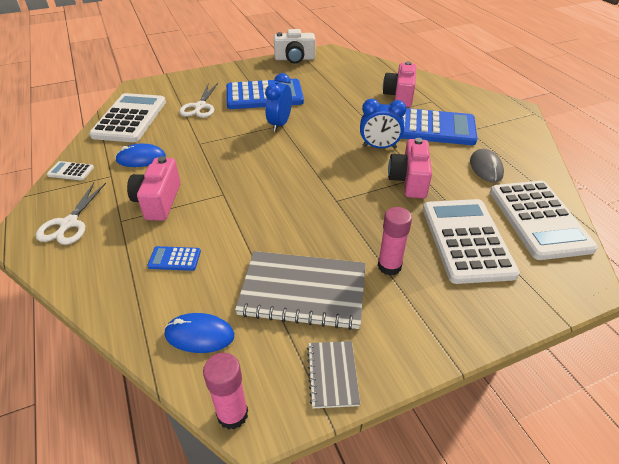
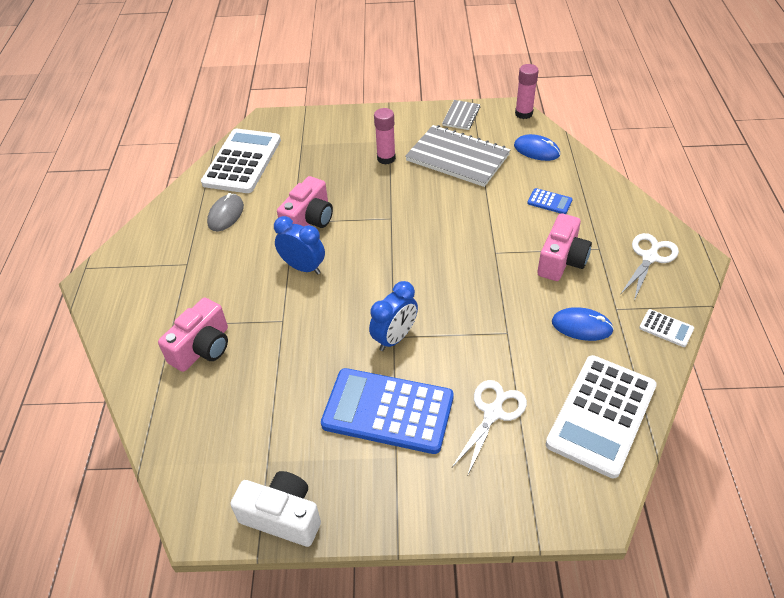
camera: 155 degrees left, 5 degrees up
blue calculator [401,108,477,145] -> none
white calculator [423,199,520,284] -> none

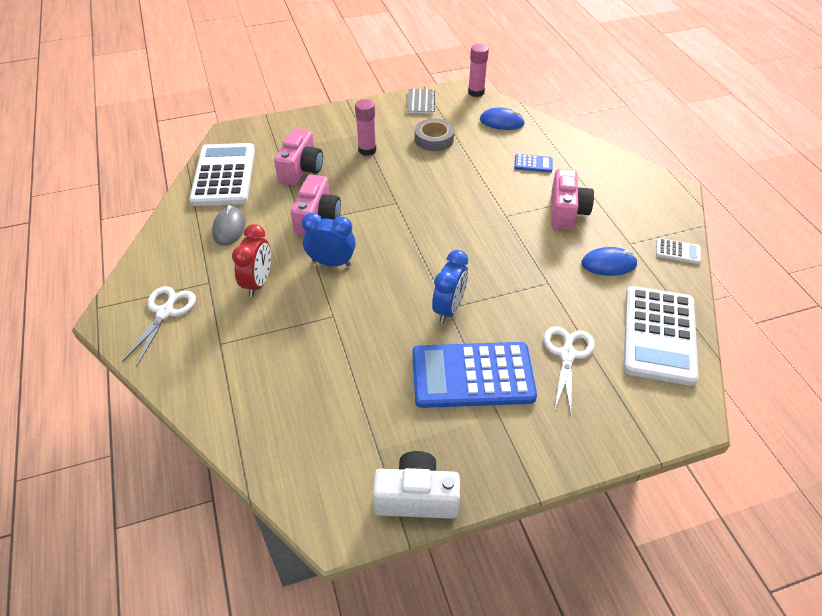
camera: 20 degrees left, 0 degrees up
pink camera [158,298,228,372] -> pink camera moved to [274,128,323,185]
grey notebook [405,125,511,187] -> grey tape [415,118,454,151]
white scissors [620,233,679,300] -> white scissors moved to [122,286,196,366]
none -> red clock [232,224,271,297]

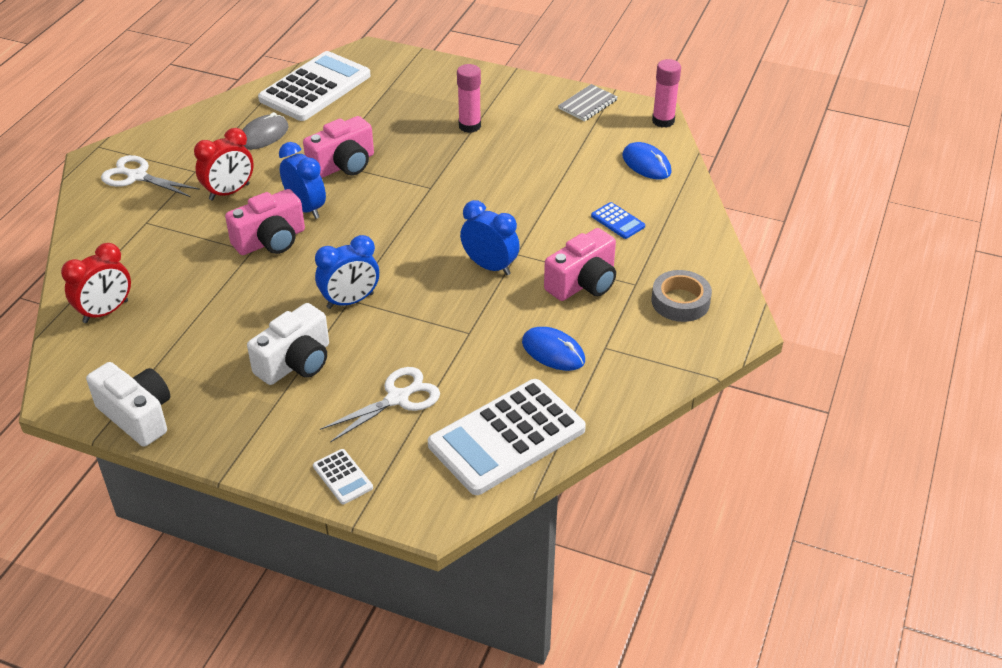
camera: 40 degrees right, 5 degrees down
white scissors [122,286,196,366] -> white scissors turned 120 degrees counterclockwise [101,155,200,197]
pink camera [274,128,323,185] -> pink camera moved to [225,189,305,255]
blue calculator [413,342,537,408] -> white camera [247,303,329,385]
grey tape [415,118,454,151] -> grey tape moved to [652,270,712,322]
white calculator [656,238,701,264] -> white calculator moved to [313,449,373,504]
none -> red clock [61,243,131,323]
none -> blue clock [460,200,520,275]

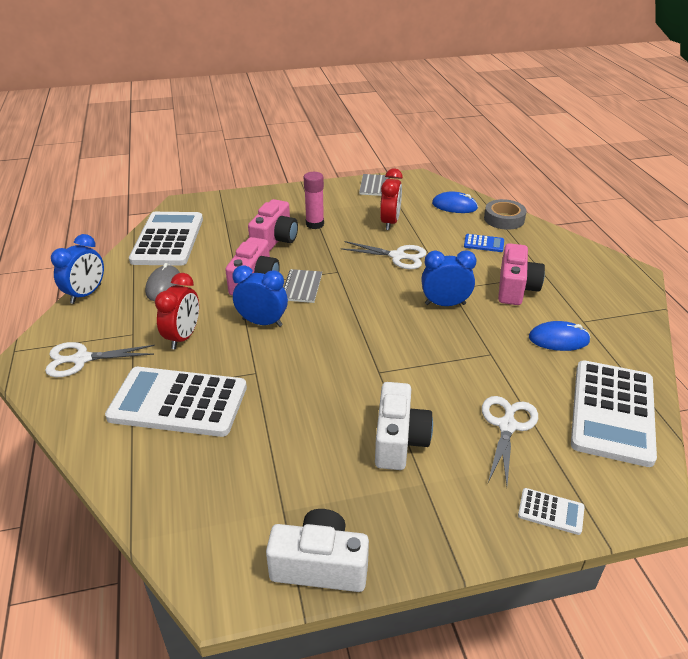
camera: 35 degrees left, 5 degrees down
red clock [61,243,131,323] -> red clock moved to [380,168,403,230]
pink camera [225,189,305,255] -> pink camera moved to [248,199,298,252]
blue clock [315,235,379,309] -> blue clock moved to [51,234,104,304]
pink glue stick [652,59,681,128] -> none
grey tape [652,270,712,322] -> grey tape moved to [484,199,527,230]
none -> white calculator [105,367,247,437]
none -> grey notebook [284,269,322,303]
none -> white scissors [341,241,427,269]

